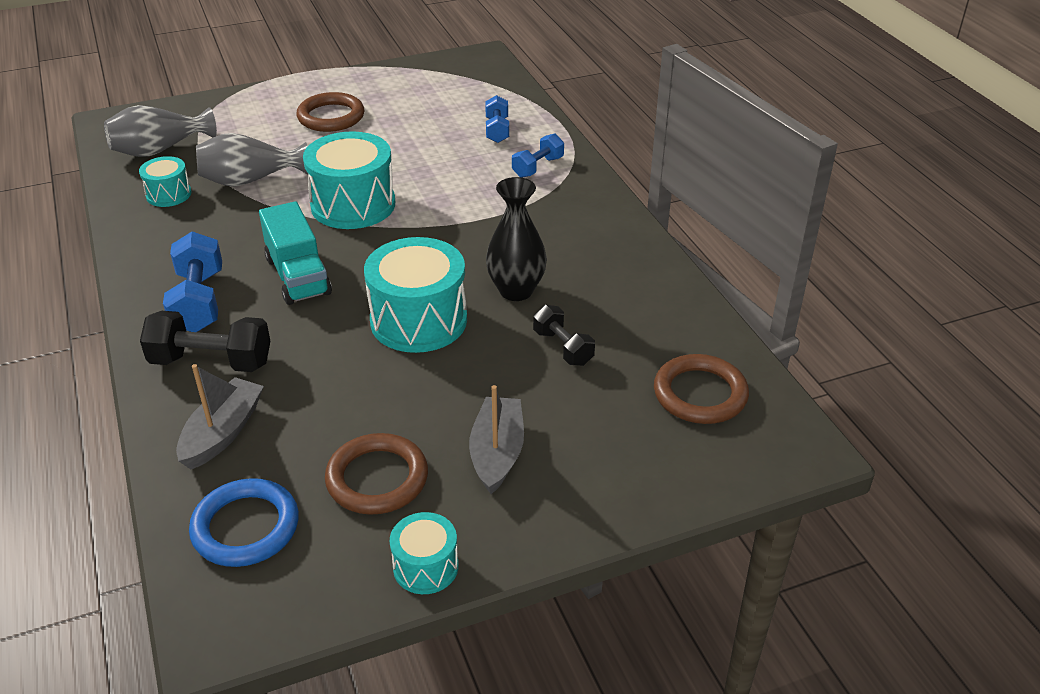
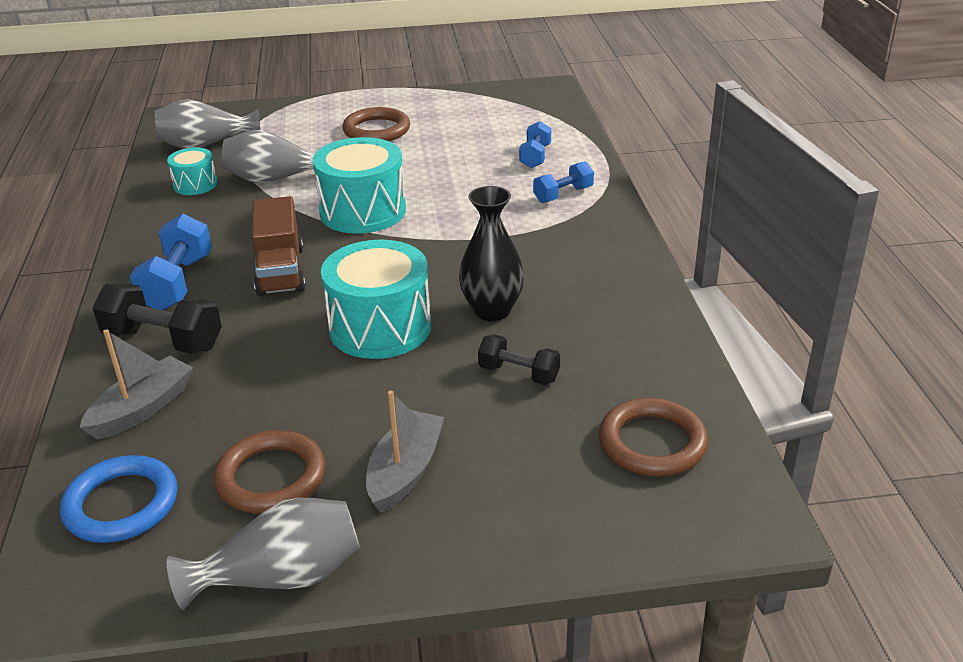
camera: 15 degrees right, 5 degrees down
turquoise truck [259,201,332,305] -> brown truck [252,196,306,296]
turquoise drum [390,512,458,594] -> grey vase [167,497,360,610]
black dumbbell [533,305,595,366] -> black dumbbell turned 45 degrees counterclockwise [478,334,560,385]

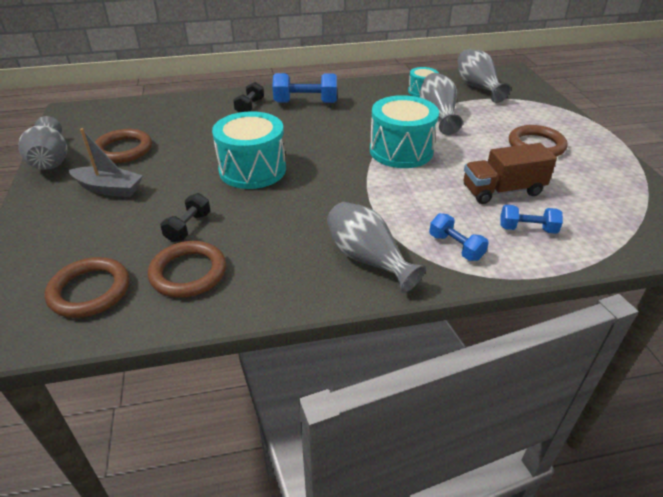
camera: 85 degrees right, 5 degrees up
blue ring [60,455,178,543] -> none
grey boat [80,329,193,439] -> none
black dumbbell [93,283,222,354] -> black dumbbell [233,82,264,113], size x0.62
brown truck [252,196,306,296] -> brown truck moved to [464,143,557,204]
black vase [459,186,524,321] -> none
none -> brown ring [148,241,226,298]
none -> grey vase [327,202,426,293]

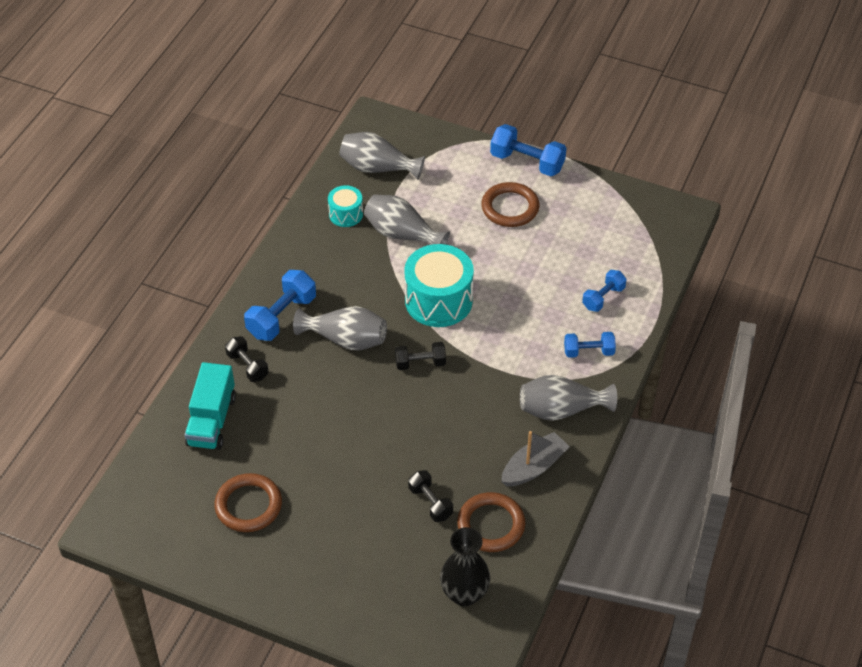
camera: 55 degrees left, 10 degrees up
grey vase [19,116,67,170] -> grey vase moved to [293,306,387,350]
brown ring [45,257,129,318] -> black vase [440,527,490,606]
grey boat [69,128,143,197] -> grey boat moved to [501,431,570,487]
turquoise drum [212,111,286,189] -> none
brown truck [464,143,557,204] -> none
none -> turquoise truck [185,362,236,450]
none -> black dumbbell [395,342,446,370]
none -> blue dumbbell [490,124,566,176]

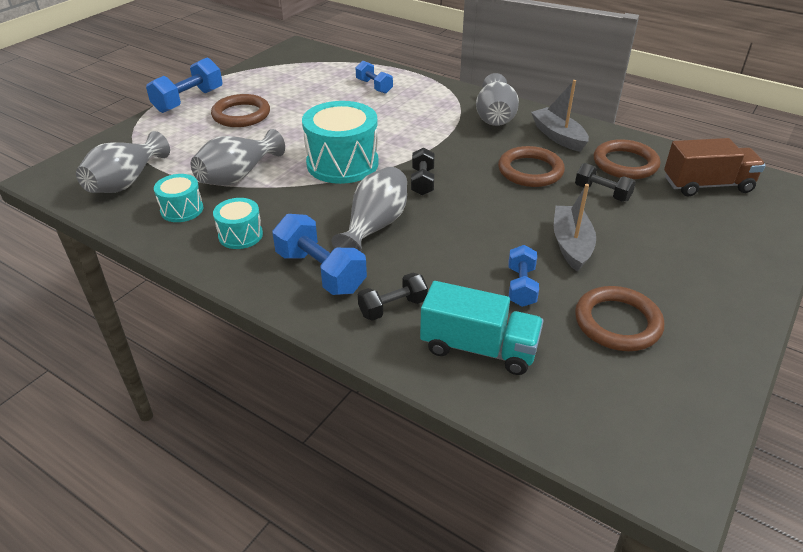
camera: 80 degrees left, 10 degrees down
black dumbbell [408,470,453,522] -> black dumbbell turned 60 degrees clockwise [575,163,636,202]
black vase [440,527,490,606] -> brown truck [664,138,766,196]
blue dumbbell [564,332,616,358] -> blue dumbbell moved to [508,245,539,307]
none -> turquoise drum [213,198,263,249]
none -> brown ring [498,146,565,187]
none -> grey boat [554,184,596,272]

